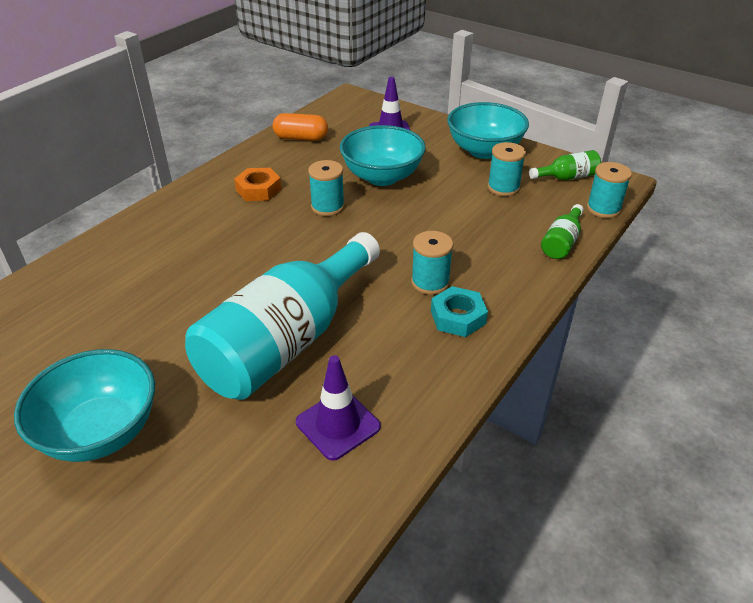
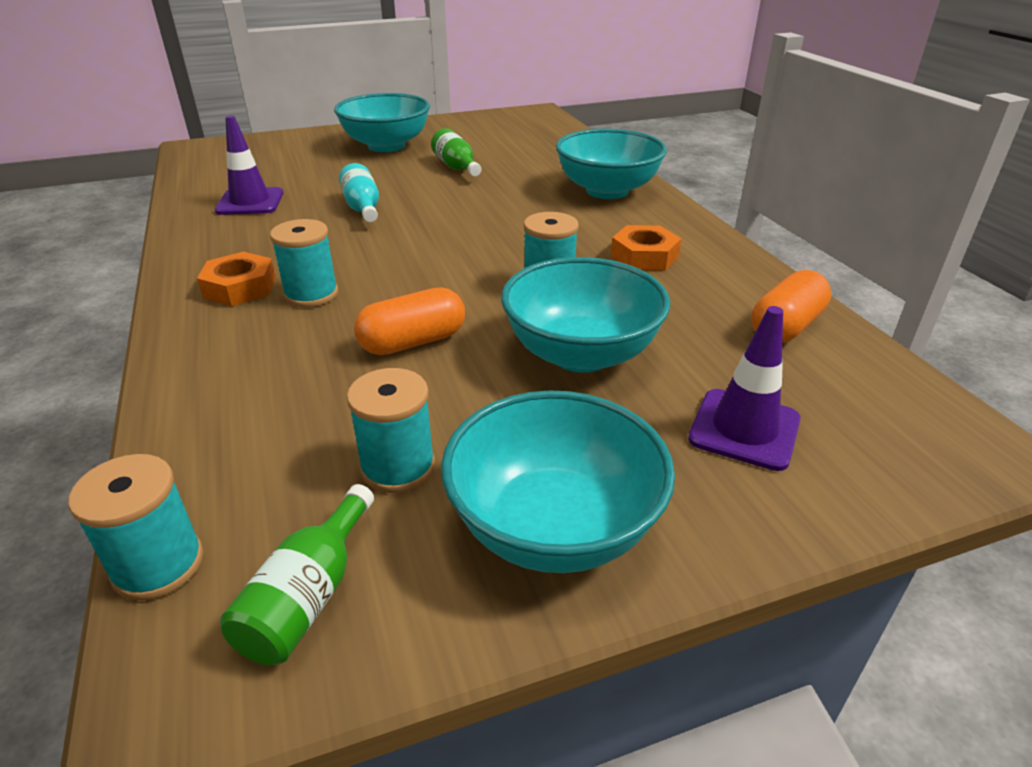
camera: 125 degrees right, 5 degrees down
turquoise bottle [185,232,380,400] -> turquoise bottle [339,163,379,222], size x0.41
turquoise nut [431,286,488,337] -> orange nut [197,252,276,306]
green bottle [541,204,584,259] -> green bottle moved to [431,128,481,176]
none -> orange capsule [354,287,465,355]
none -> turquoise bowl [556,129,667,199]

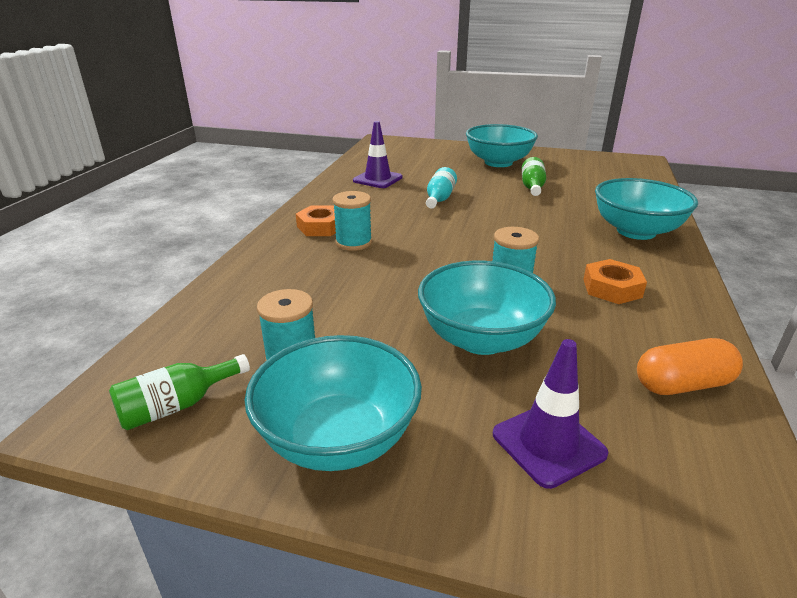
camera: 35 degrees right, 5 degrees down
turquoise spool [68,454,204,600] -> none
orange capsule [354,287,465,355] -> none

